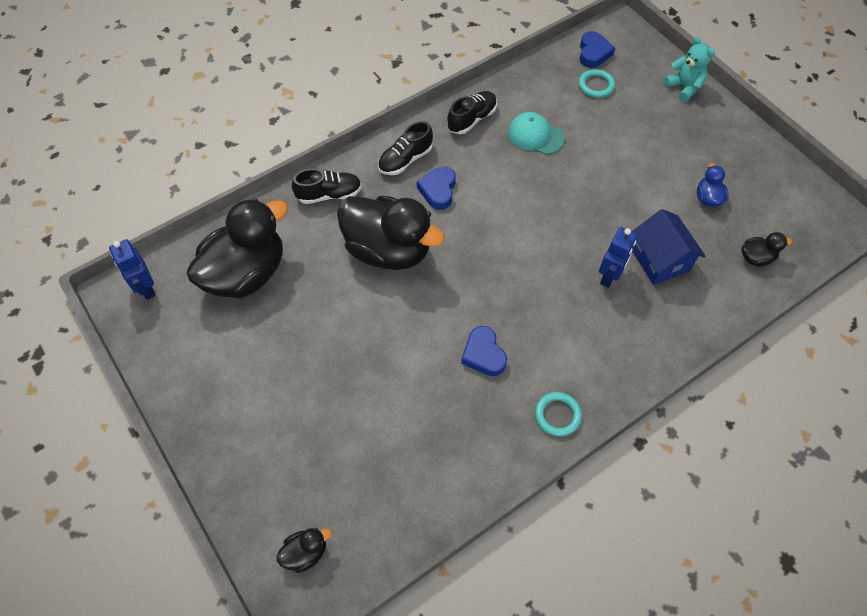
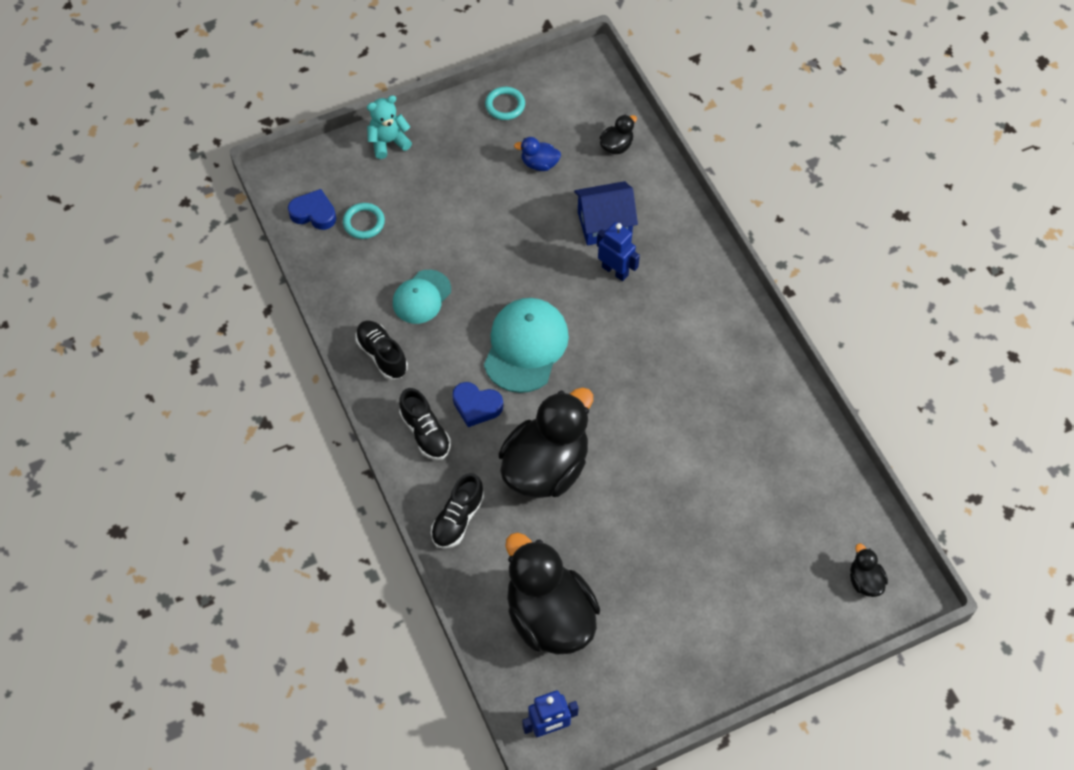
camera: 80 degrees left, 0 degrees up
black shoe [292,169,362,204] -> black shoe turned 150 degrees counterclockwise [431,473,484,549]
blue heart [461,326,507,376] -> none
turquoise ring [535,392,582,437] -> turquoise ring moved to [485,87,525,120]
black duck [741,232,792,267] -> black duck turned 45 degrees clockwise [600,115,637,154]
none -> turquoise cap [484,298,569,393]

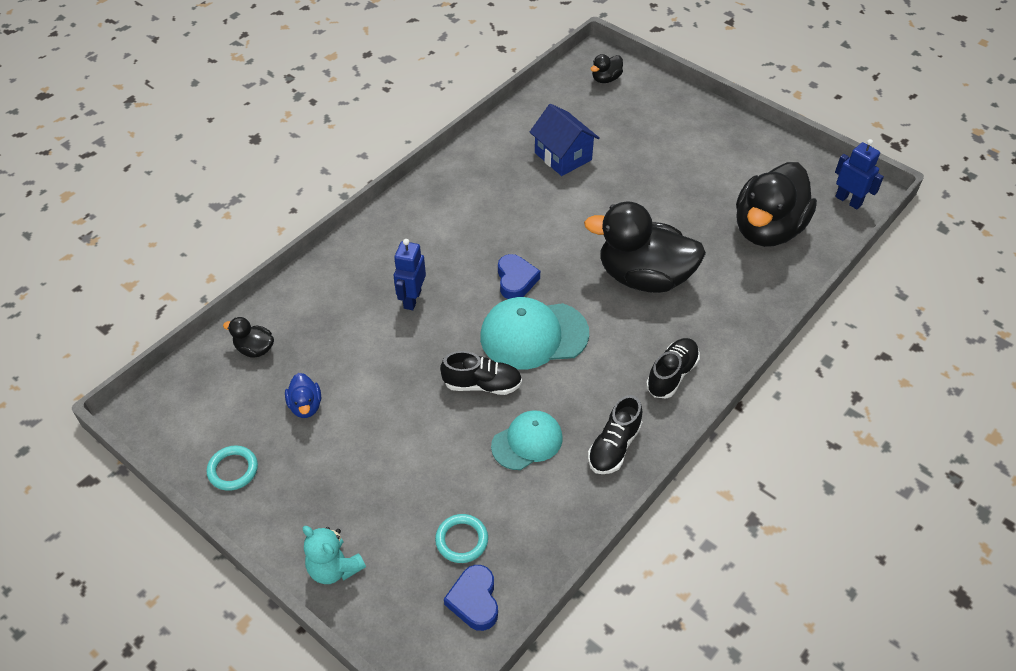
camera: 115 degrees left, 10 degrees down
turquoise cap [393,270,451,324] -> turquoise cap turned 45 degrees counterclockwise [491,410,563,470]
black shoe [431,473,484,549] -> black shoe moved to [440,351,522,395]
blue heart [452,382,503,427] -> blue heart moved to [498,254,540,299]
blue house [574,181,638,245] -> blue house moved to [530,104,600,176]

